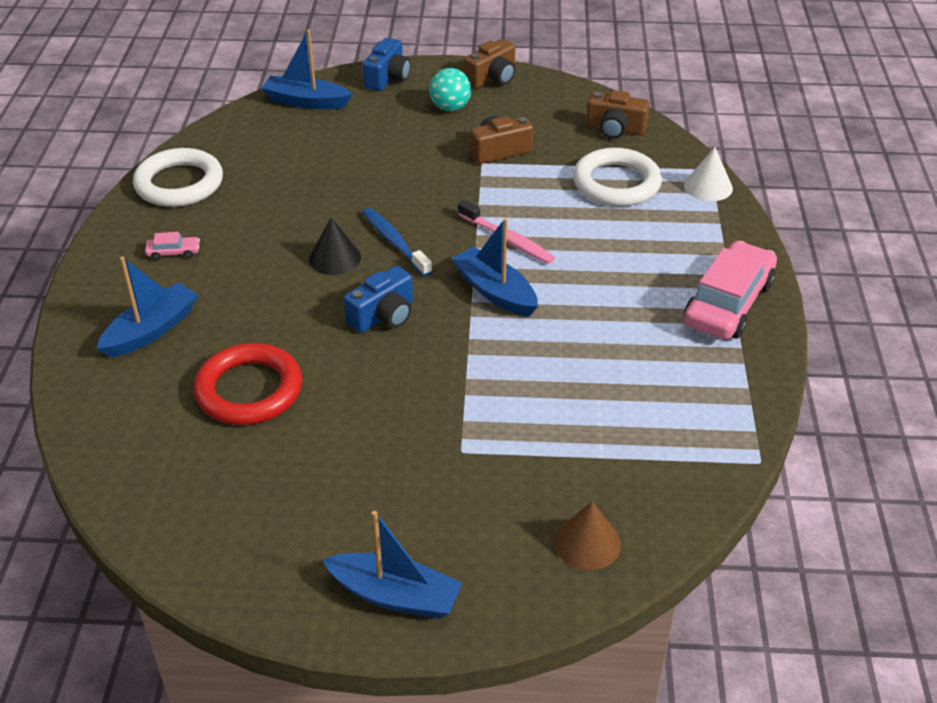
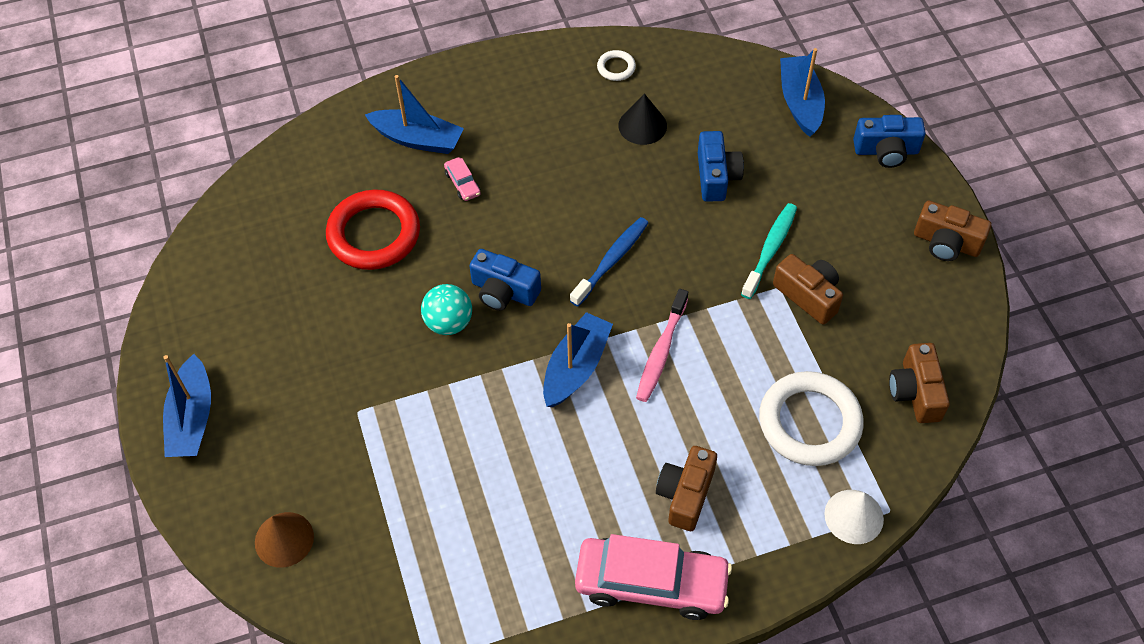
camera: 70 degrees right, 15 degrees up
white ring [133,148,223,207] -> white ring [597,50,636,81], size x0.45
pink car [145,232,200,260] -> pink car moved to [444,157,481,201]
black cone [309,218,361,275] -> black cone moved to [618,94,667,145]
turquoise ball [429,68,471,111] -> turquoise ball moved to [421,284,472,335]
none -> brown camera [656,446,717,531]
none -> blue camera [698,131,744,202]
none -> turquoise toothbrush [741,203,797,299]

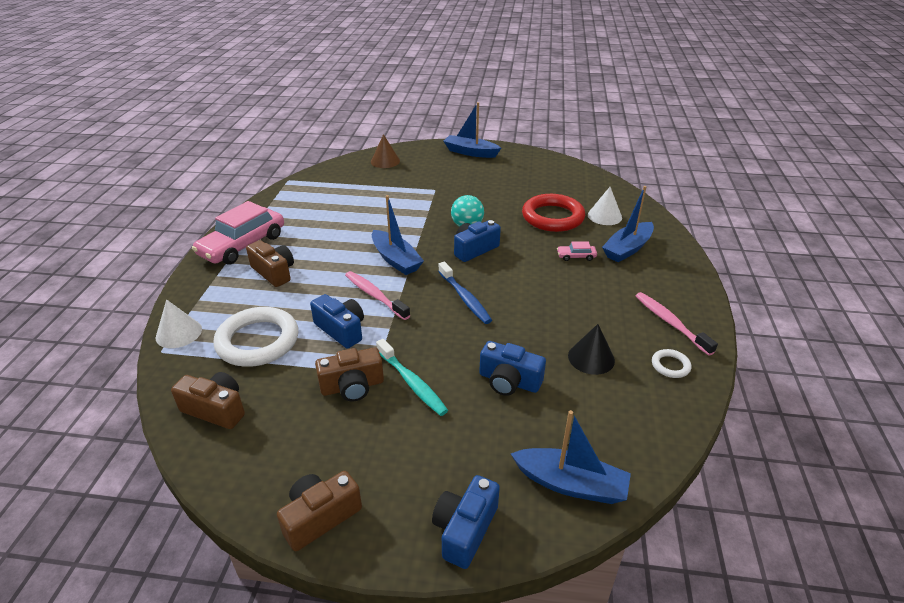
camera: 115 degrees right, 20 degrees down
none -> blue camera [310,294,364,348]
none -> white cone [588,187,622,225]
none -> pink toothbrush [636,292,718,356]

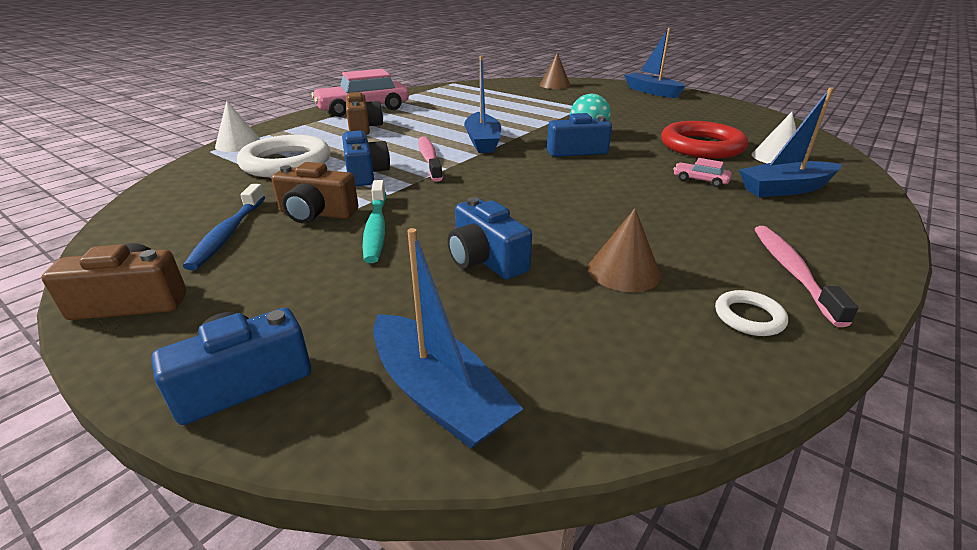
camera: 30 degrees right, 5 degrees down
brown camera [171,372,245,429] -> none
blue toothbrush [438,262,492,324] -> blue toothbrush moved to [183,184,265,270]
black cone [568,324,615,375] -> brown cone [588,208,661,292]

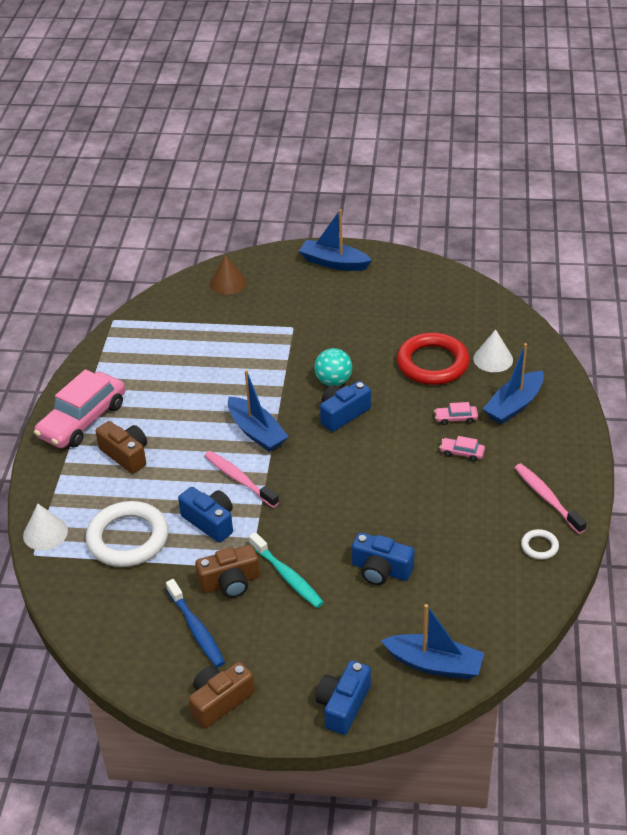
camera: 30 degrees left, 10 degrees up
brown cone [588,208,661,292] -> none
none -> pink car [439,436,485,462]

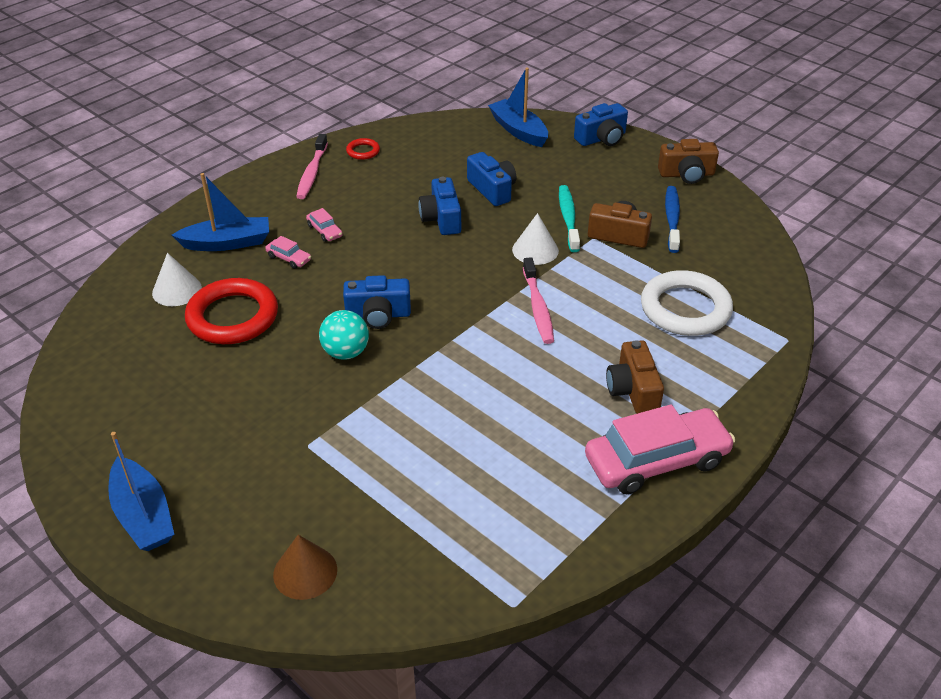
camera: 145 degrees left, 0 degrees up
white cone [23,504,68,550] -> white cone moved to [512,213,559,265]
blue camera [178,487,233,543] -> blue camera moved to [418,177,461,235]
blue boat [228,370,289,452] -> none
white ring [521,529,559,560] -> red ring [346,138,380,160]

